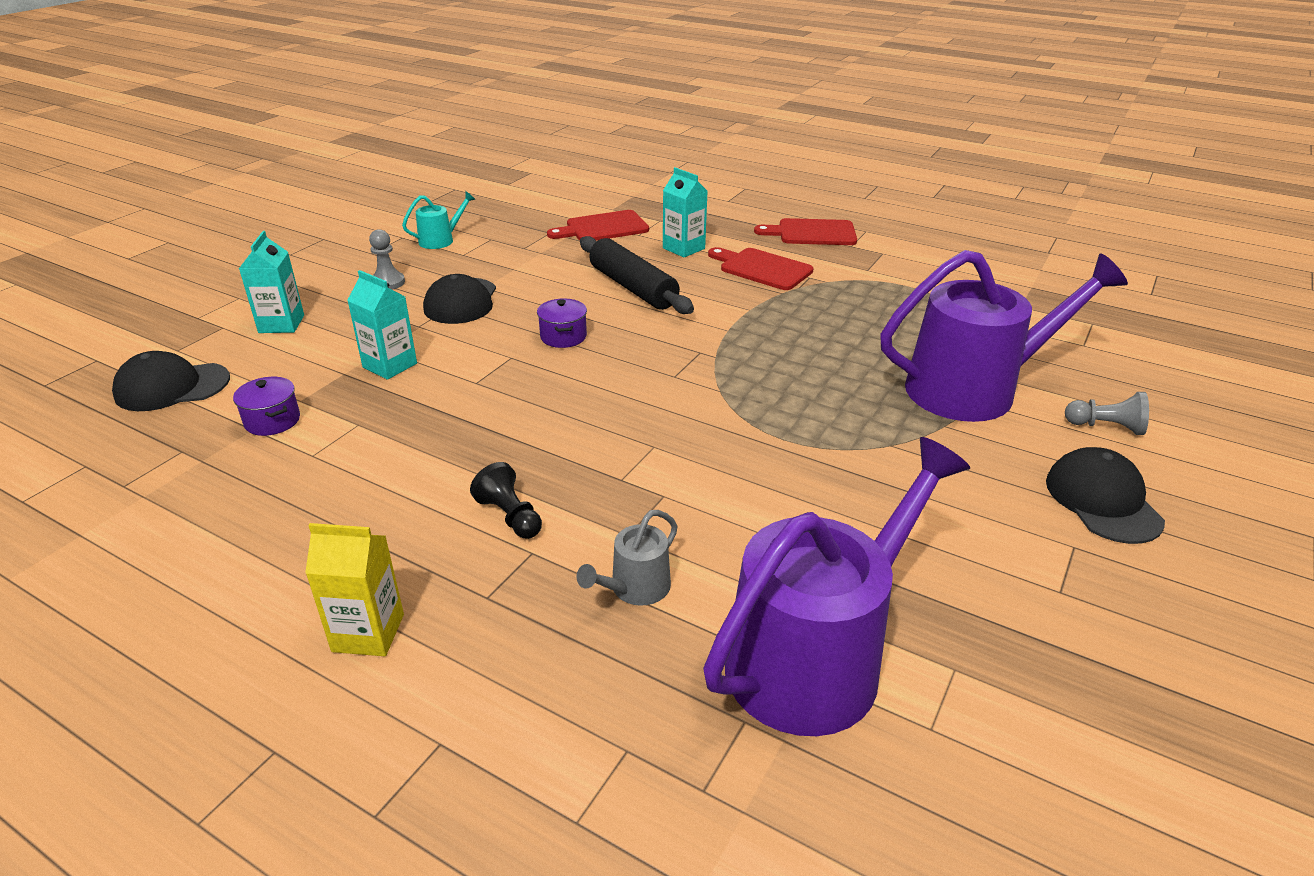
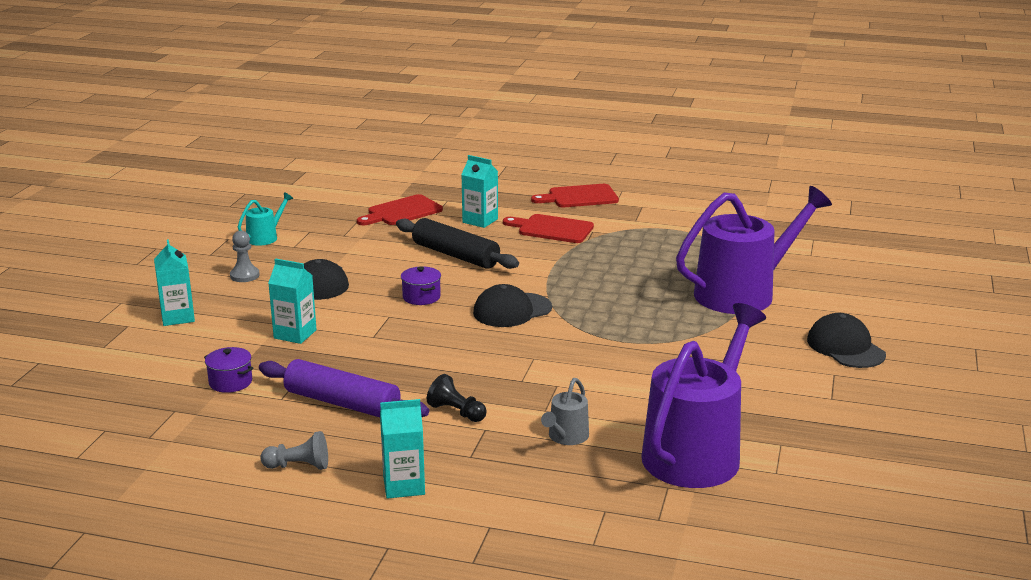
camera: 15 degrees left, 10 degrees down
black cap [112,351,230,411] -> black cap moved to [473,284,552,327]
yellow carton [305,523,404,656] -> turquoise carton [380,399,425,499]
grey pawn [1065,392,1149,435] -> grey pawn moved to [260,431,328,470]
none -> purple rolling pin [259,359,429,417]

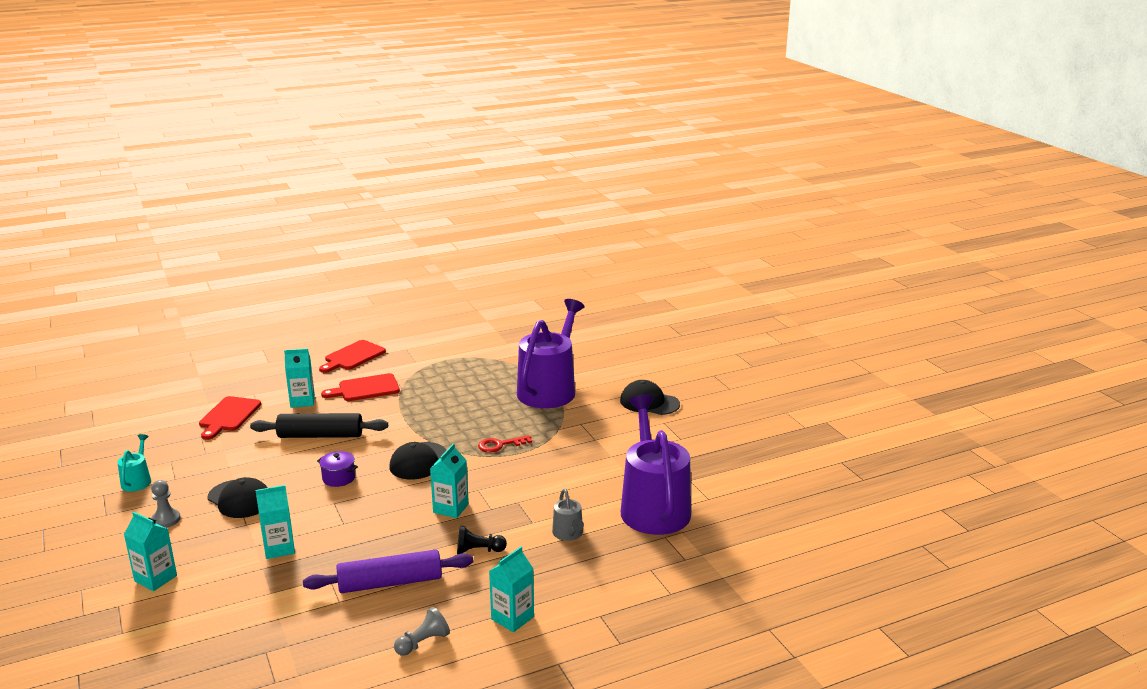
camera: 40 degrees left, 0 degrees up
purple pot [204,347,253,393] -> none
none -> turquoise carton [430,443,469,518]
none -> red key [478,435,532,452]

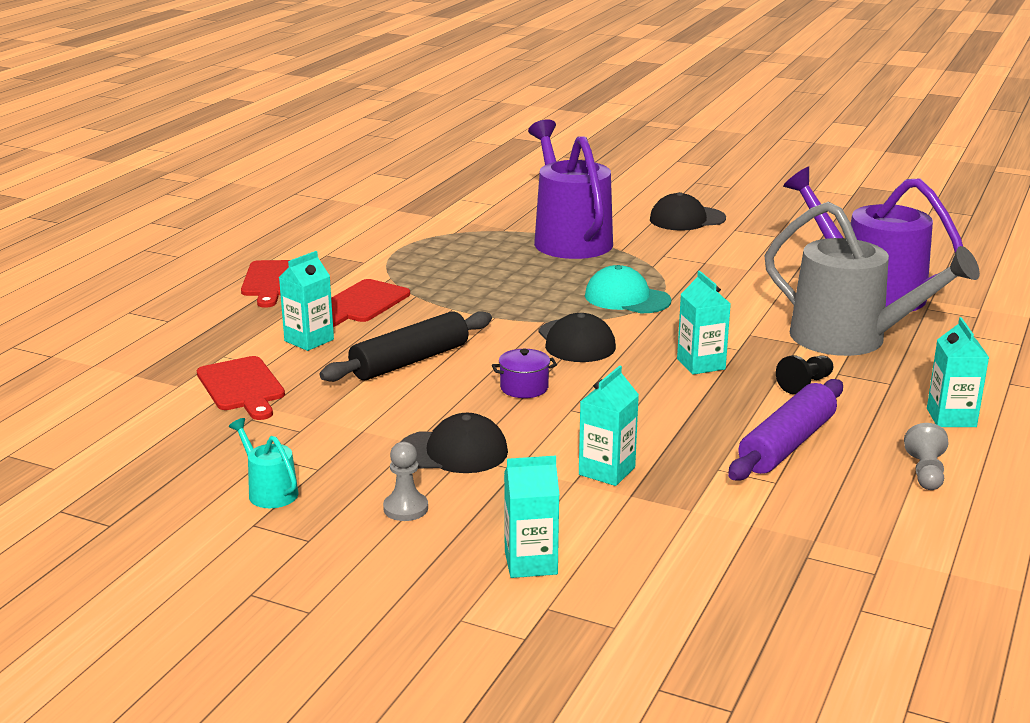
camera: 40 degrees left, 0 degrees up
red key [478,435,532,452] -> turquoise cap [585,265,671,313]
grey watering can [552,489,584,541] -> grey watering can [764,202,980,356], size x2.34

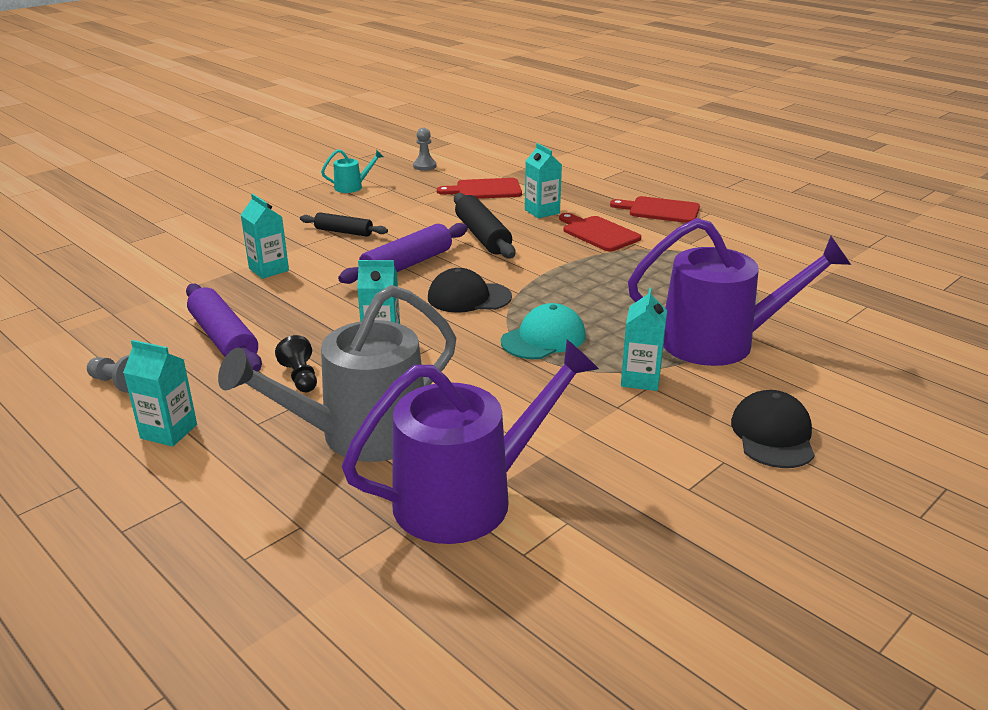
camera: 110 degrees right, 5 degrees up
grey pawn [383,442,428,521] -> grey pawn moved to [413,128,437,171]
black cap [400,413,508,473] -> black rolling pin [300,212,388,237]
purple pot [492,349,557,398] -> purple rolling pin [338,223,468,284]
turquoise carton [504,455,559,578] -> turquoise carton moved to [621,288,667,391]

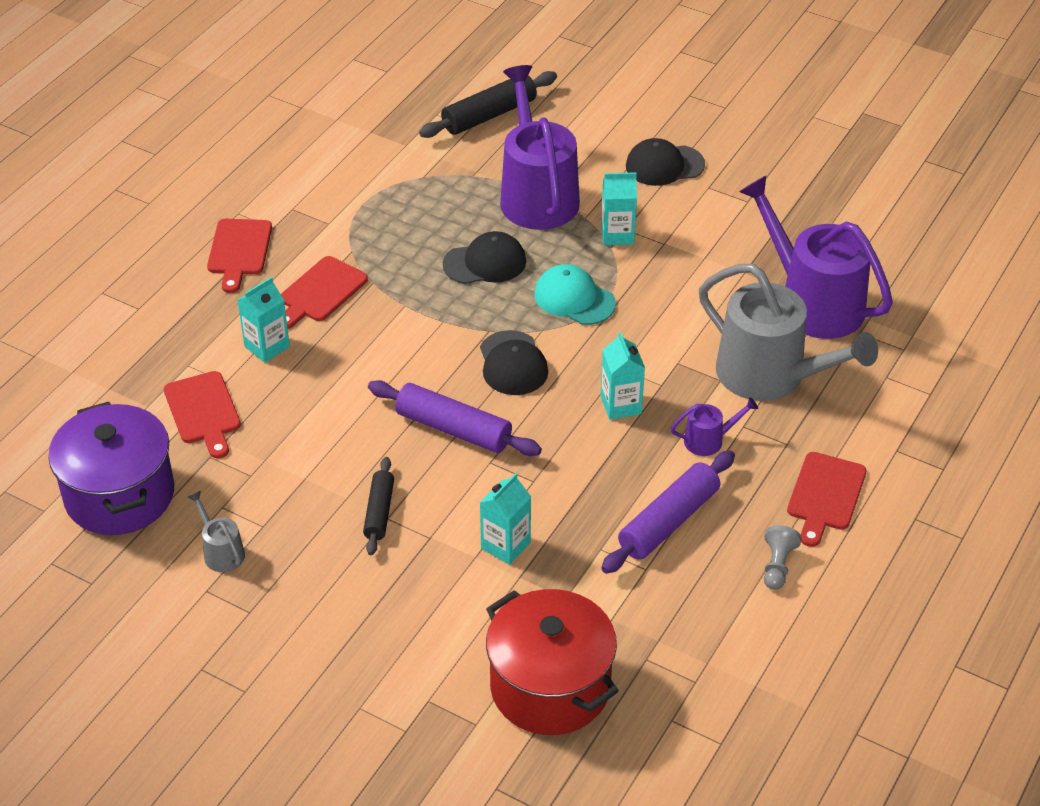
camera: 105 degrees left, 15 degrees up
turquoise carton [123,340,197,447] -> red cutting board [787,452,866,547]
black pawn [275,335,317,392] -> purple watering can [671,397,758,456]
turquoise watering can [321,149,383,193] -> grey watering can [187,490,245,572]
grey pawn [413,128,437,171] -> purple pot [48,402,174,535]
black rolling pin [454,193,516,259] -> black rolling pin moved to [419,71,557,138]
none -> black cap [443,231,526,284]
none -> red pot [486,589,619,735]

